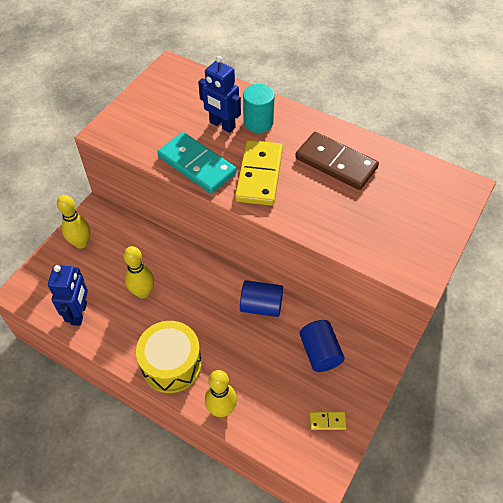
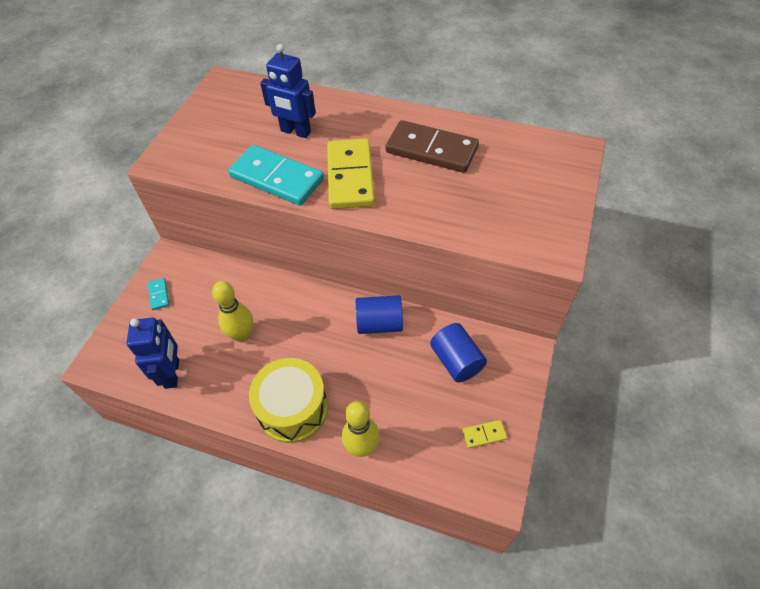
camera: 10 degrees left, 0 degrees up
yellow bowling pin [57,195,90,249] -> turquoise domino [148,278,169,310]
turquoise cylinder [243,84,275,133] -> none

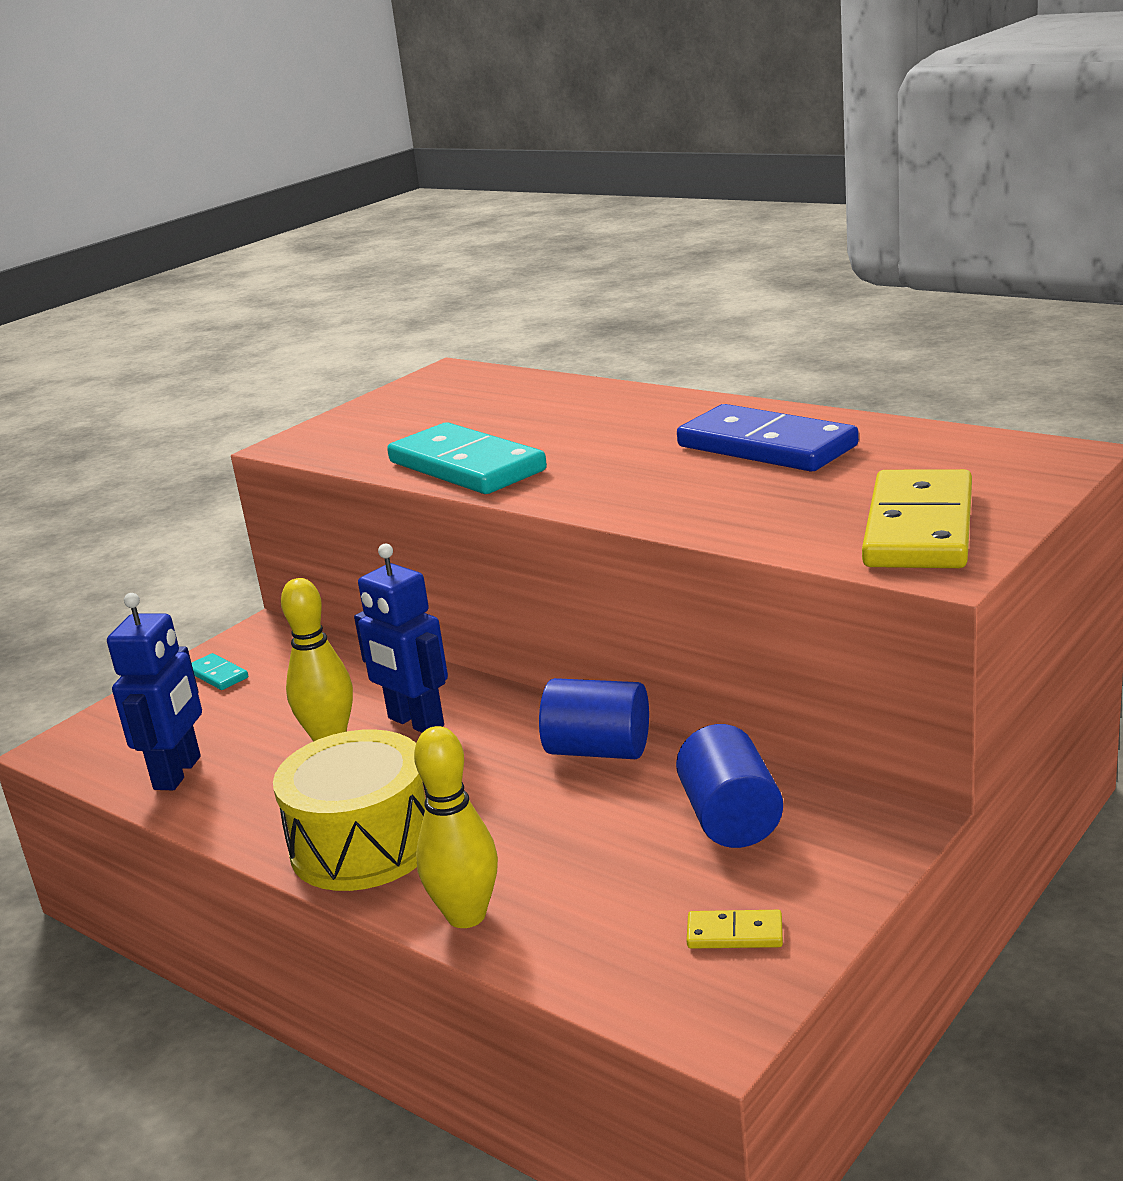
camera: 20 degrees right, 30 degrees down
turquoise domino [148,278,169,310] -> turquoise domino turned 45 degrees counterclockwise [192,653,248,690]
blue robot [260,44,316,138] -> blue robot moved to [354,544,448,733]
yellow domino [327,138,375,209] -> yellow domino moved to [862,469,972,568]
brown domino [385,120,479,173] -> blue domino [677,404,859,472]

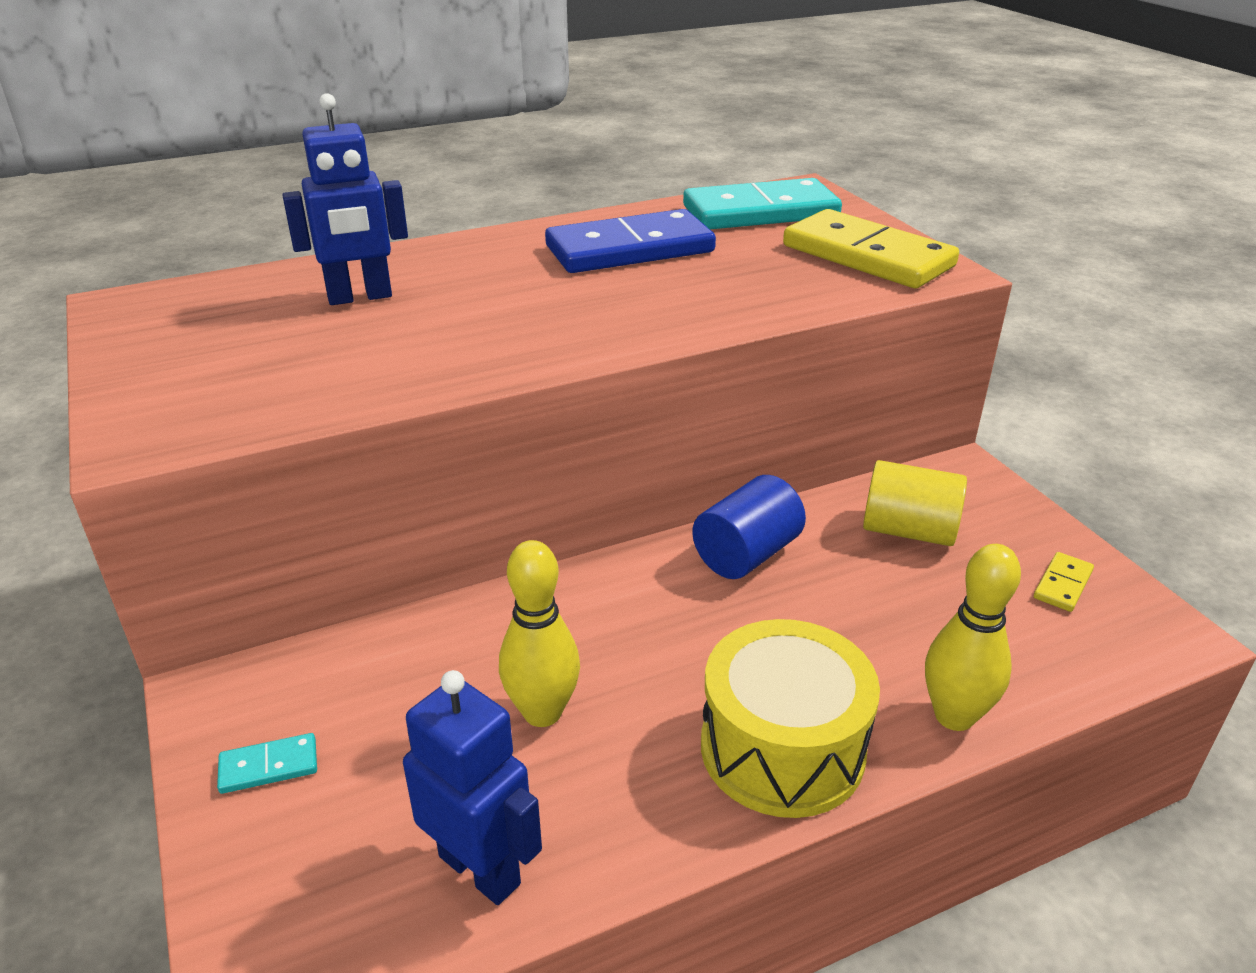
camera: 65 degrees left, 10 degrees up
blue robot [354,544,448,733] -> blue robot moved to [282,93,408,305]
turquoise domino [387,422,547,494] -> turquoise domino moved to [683,178,842,229]
blue cylinder [676,724,783,848] -> yellow cylinder [863,460,967,546]

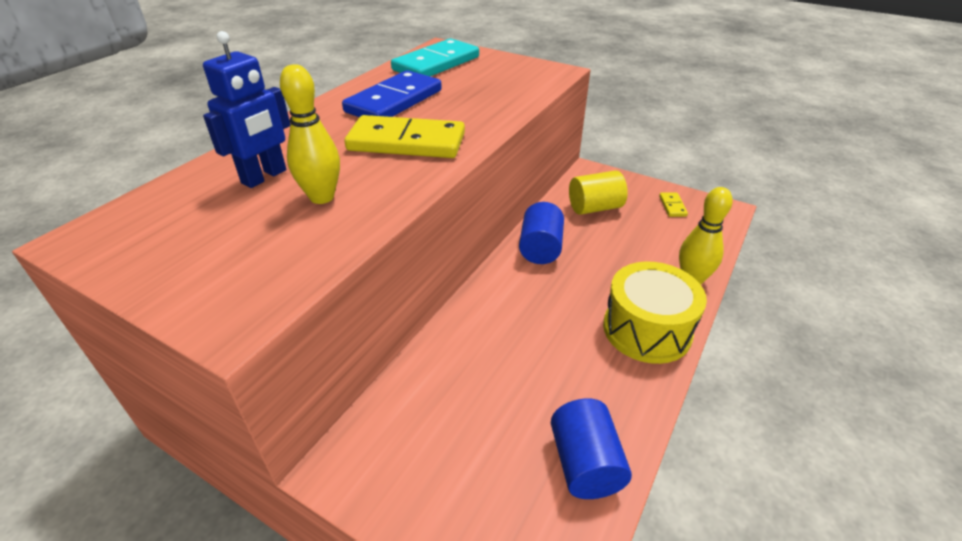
camera: 35 degrees left, 5 degrees up
turquoise domino [217,733,317,794] -> none
blue robot [403,670,542,905] -> blue cylinder [551,398,632,499]
yellow bowling pin [499,540,580,727] -> yellow bowling pin moved to [280,64,340,204]
yellow domino [783,209,959,288] -> yellow domino moved to [344,115,465,158]

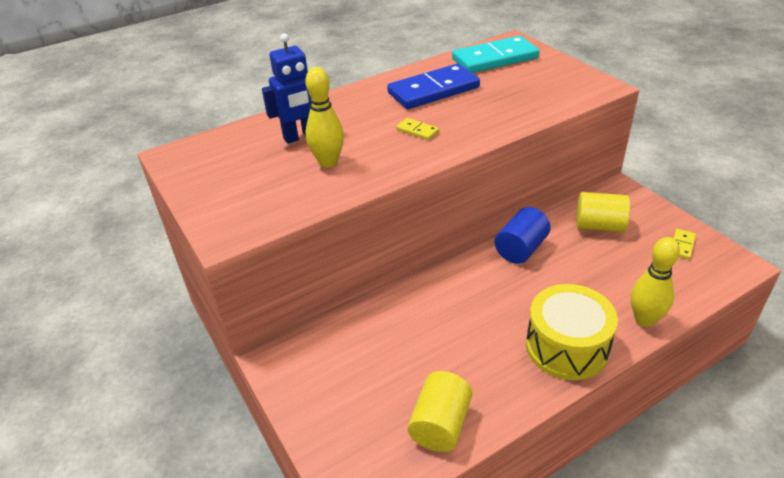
camera: 30 degrees right, 0 degrees up
yellow domino [344,115,465,158] -> yellow domino [396,118,439,140], size x0.43
blue cylinder [551,398,632,499] -> yellow cylinder [408,371,472,452]

